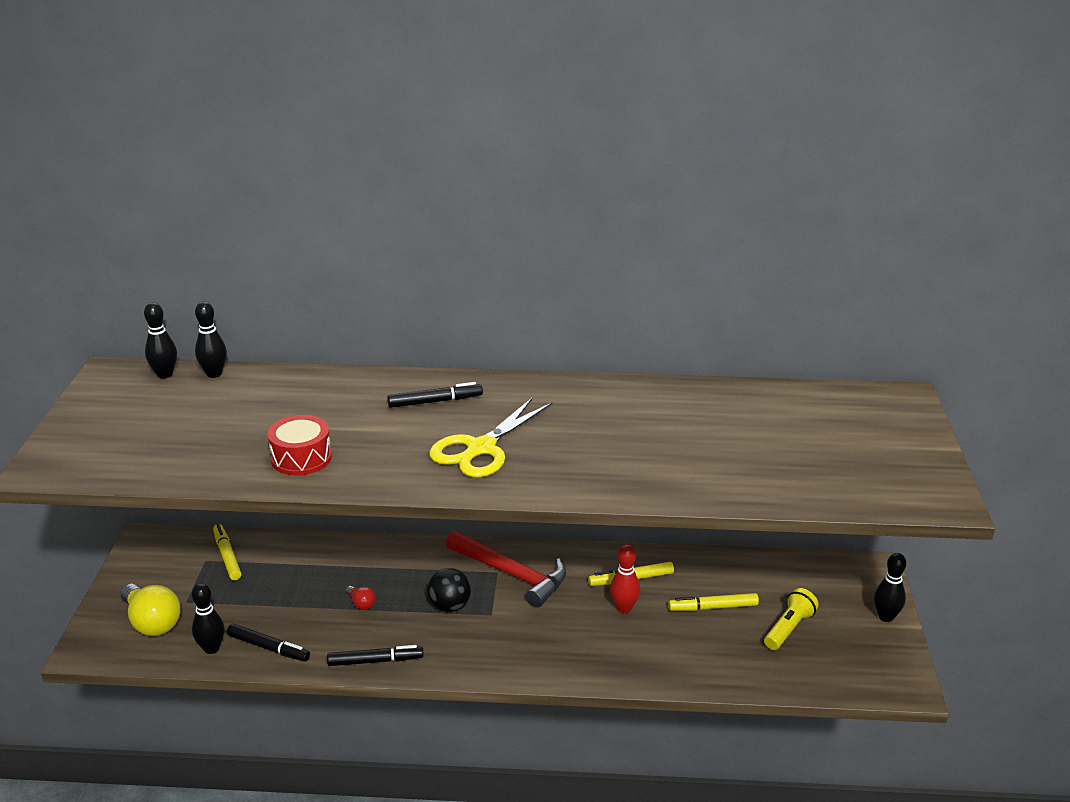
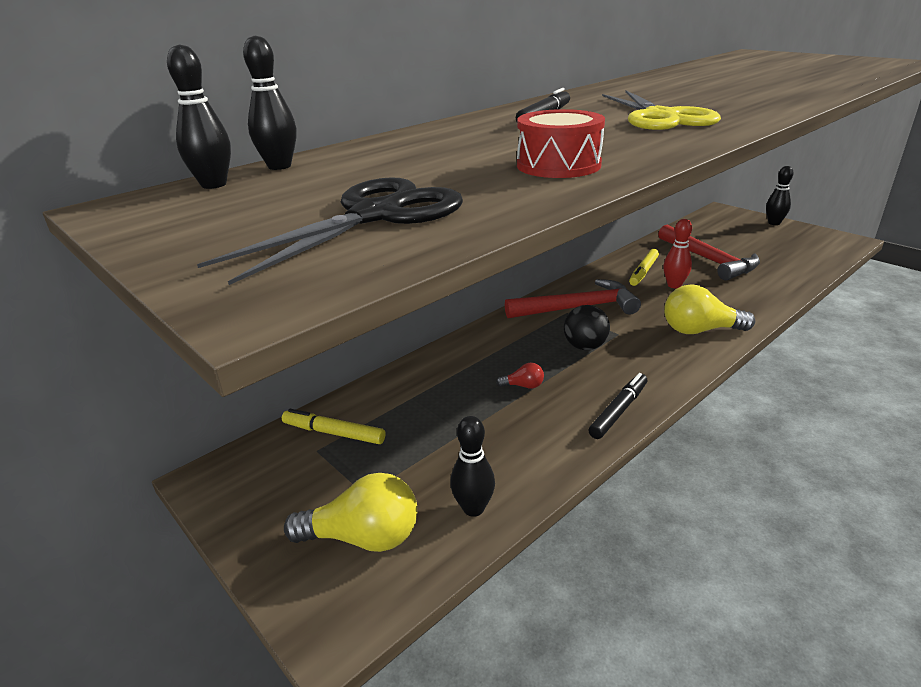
camera: 45 degrees left, 0 degrees up
black marker [227,624,310,662] -> none
yellow marker [668,593,759,611] -> red hammer [658,225,760,281]
yellow flashlight [764,588,819,650] -> none
none -> black scissors [197,177,463,285]
none -> yellow light bulb [664,284,755,334]

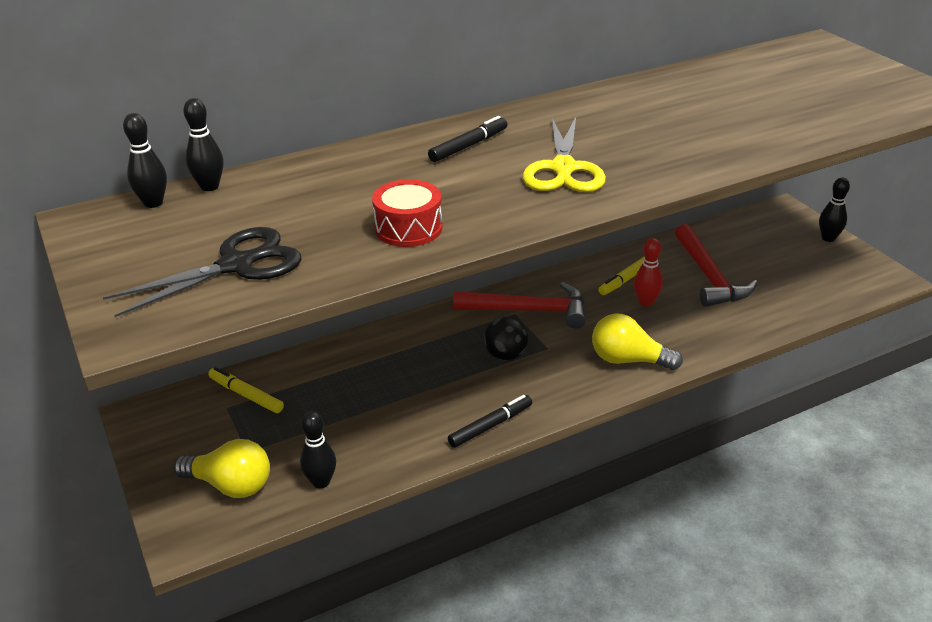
camera: 15 degrees right, 5 degrees up
red light bulb [496,362,544,389] -> none

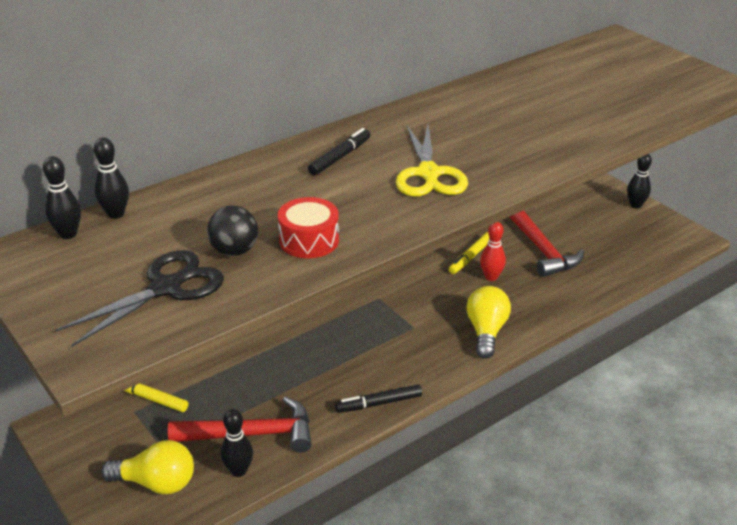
camera: 10 degrees left, 0 degrees up
black marker [448,395,532,448] -> black marker turned 150 degrees counterclockwise [335,384,422,413]
red hammer [453,282,586,329] -> red hammer moved to [168,397,311,453]
black ball [484,317,528,361] -> black ball moved to [207,206,258,256]
yellow light bulb [592,313,683,370] -> yellow light bulb turned 90 degrees clockwise [466,286,511,359]

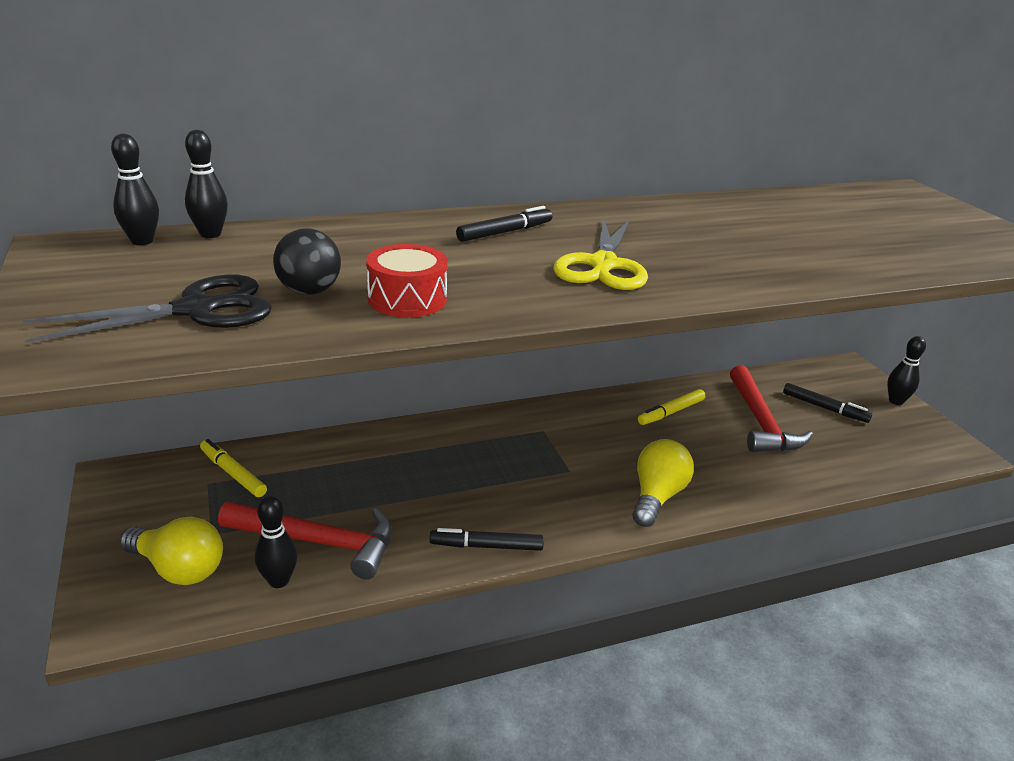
camera: 15 degrees right, 5 degrees down
red bowling pin [480,222,506,281] -> none
none -> black marker [783,383,872,423]

